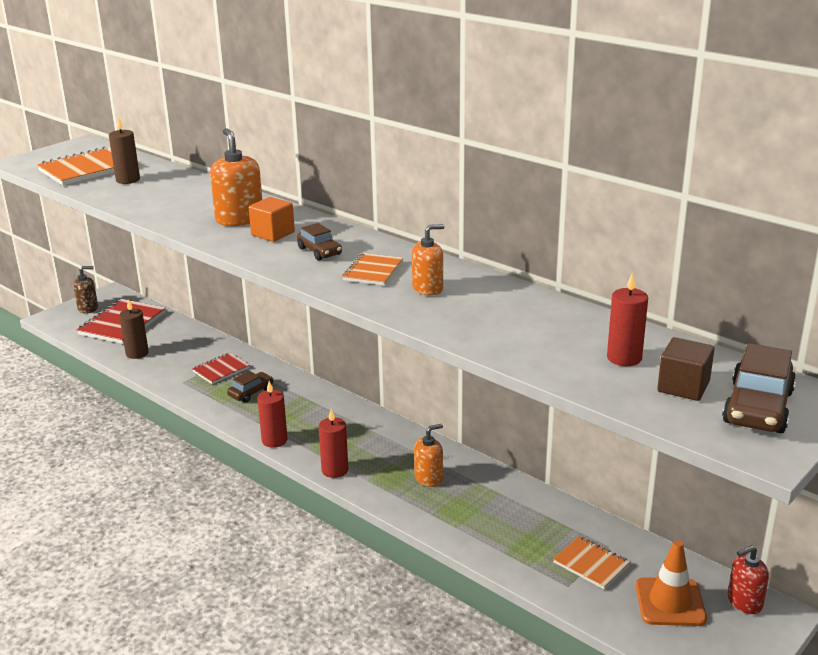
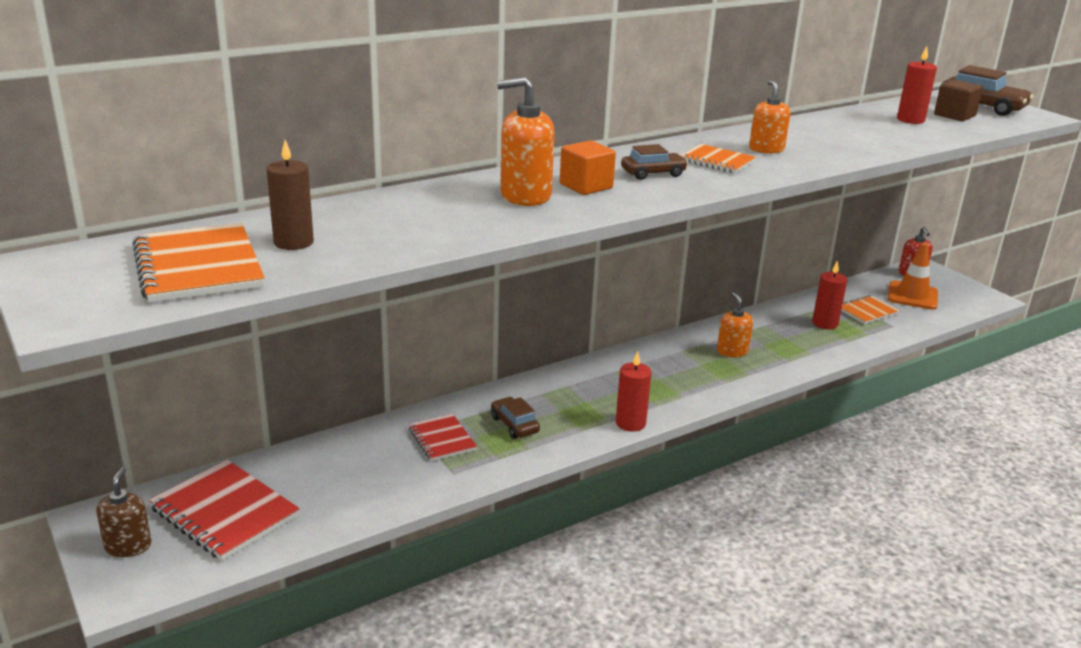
camera: 75 degrees left, 0 degrees up
brown candle [119,299,149,359] -> none
red candle [318,409,348,478] -> red candle moved to [812,260,847,329]

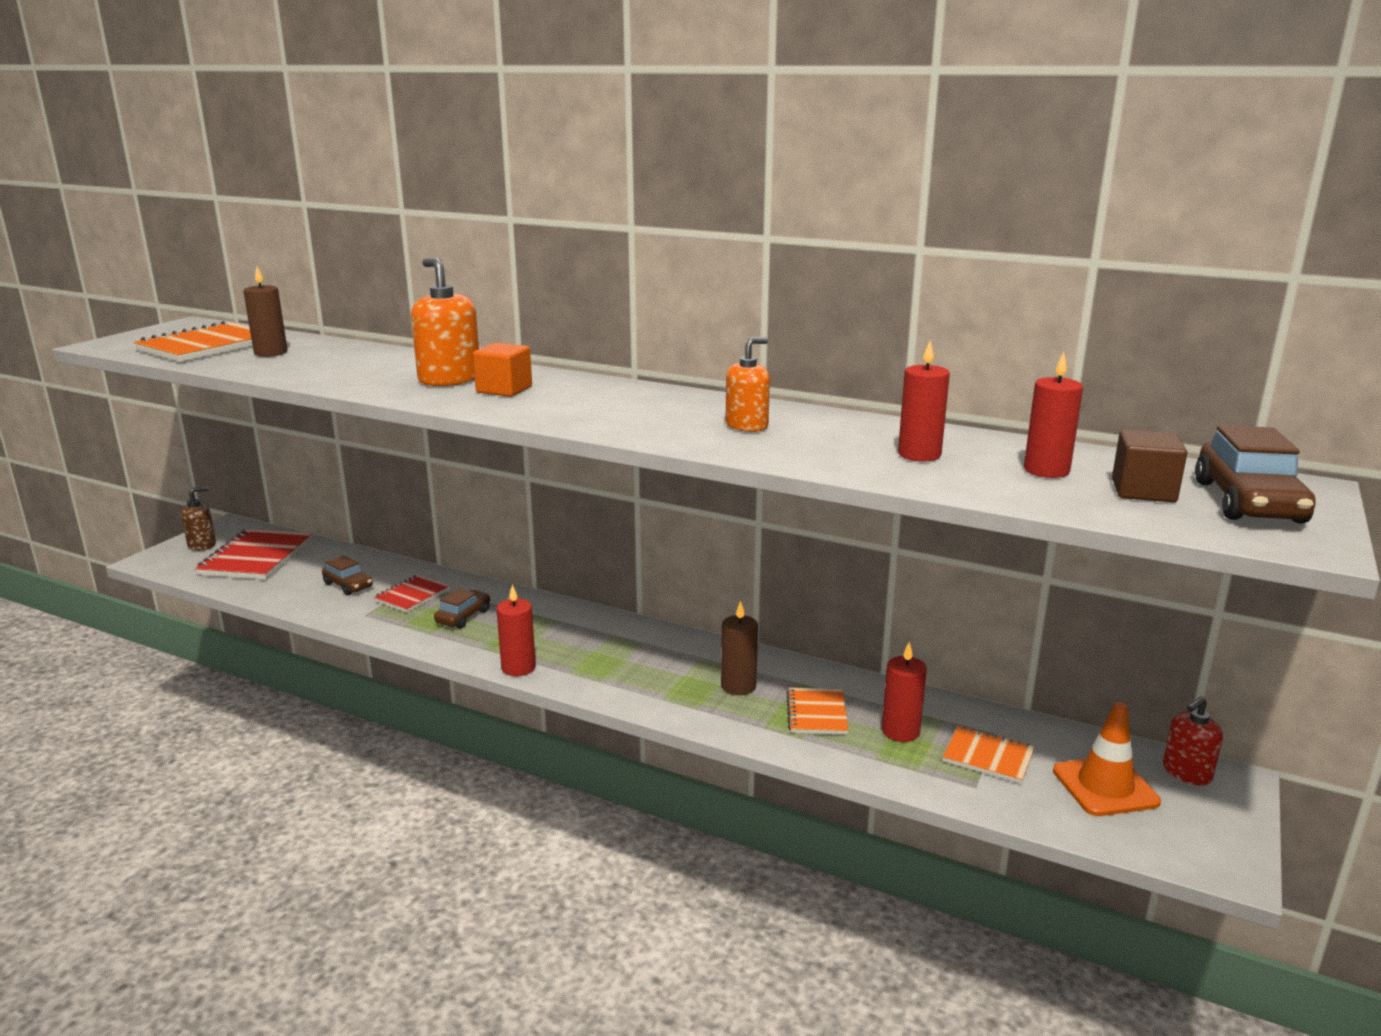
camera: 60 degrees right, 5 degrees down
brown car [621,144,688,180] -> brown car moved to [322,555,373,595]
orange notebook [681,144,756,173] -> orange notebook moved to [786,687,848,735]
orange soap dispenser [717,292,753,357] -> brown candle [721,601,758,695]
none -> red candle [898,341,950,462]

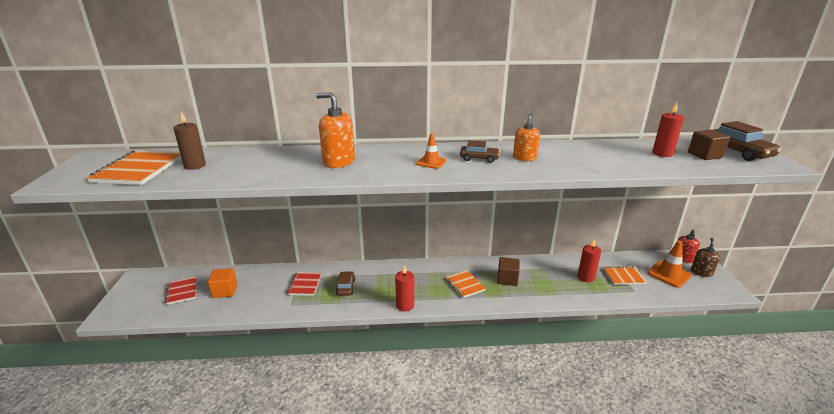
camera: 30 degrees left, 5 degrees up
brown soap dispenser [181,487,216,551] -> brown soap dispenser moved to [691,238,720,277]
red notebook [195,529,312,580] -> red notebook [165,276,197,305], size x0.59
brown car [322,555,373,595] -> brown car moved to [460,140,500,163]
orange cube [473,343,532,397] -> orange cube moved to [208,268,237,298]
brown candle [721,601,758,695] -> brown cube [497,257,520,286]
orange notebook [786,687,848,735] -> orange notebook moved to [446,270,486,298]
red candle [898,341,950,462] -> none
none -> orange traffic cone [416,134,446,169]

